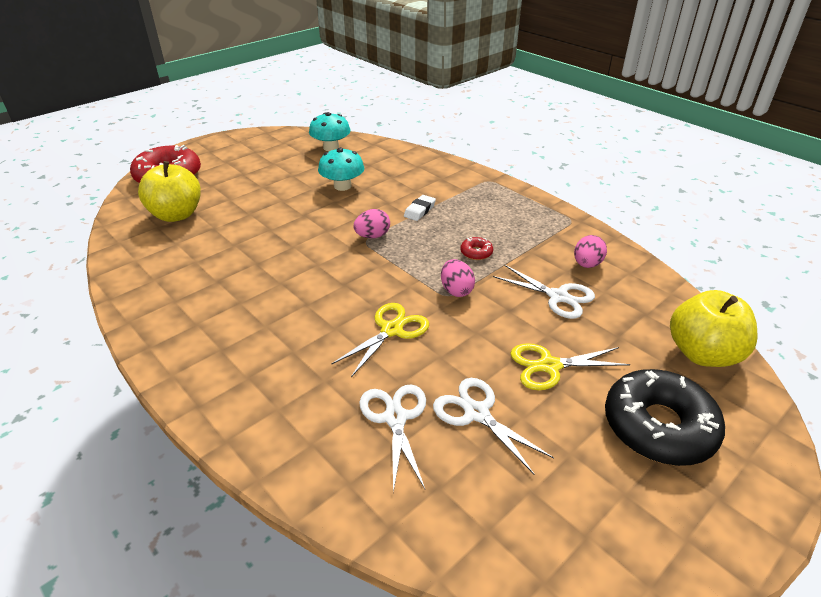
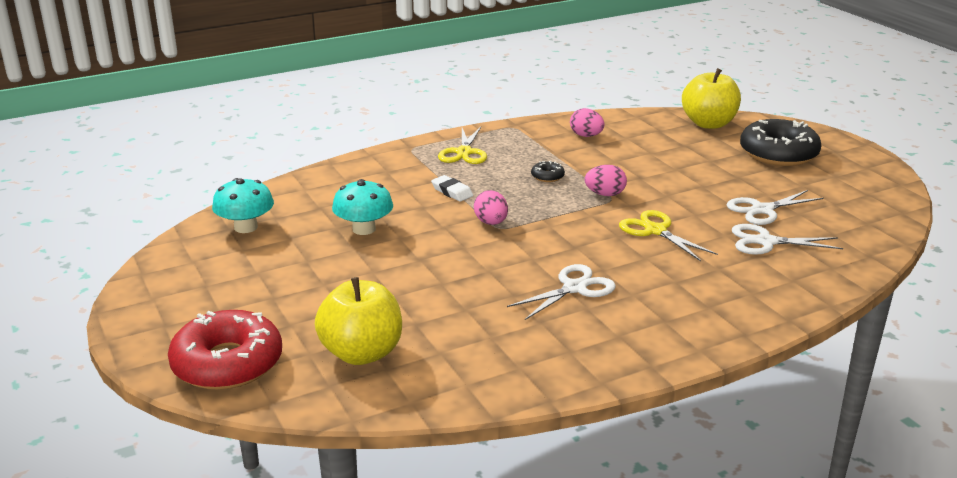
camera: 75 degrees left, 10 degrees down
red donut [460,237,493,260] -> black donut [531,161,565,182]
white scissors [493,265,595,319] -> white scissors moved to [507,264,616,320]
yellow scissors [510,343,630,390] -> yellow scissors moved to [438,127,487,164]

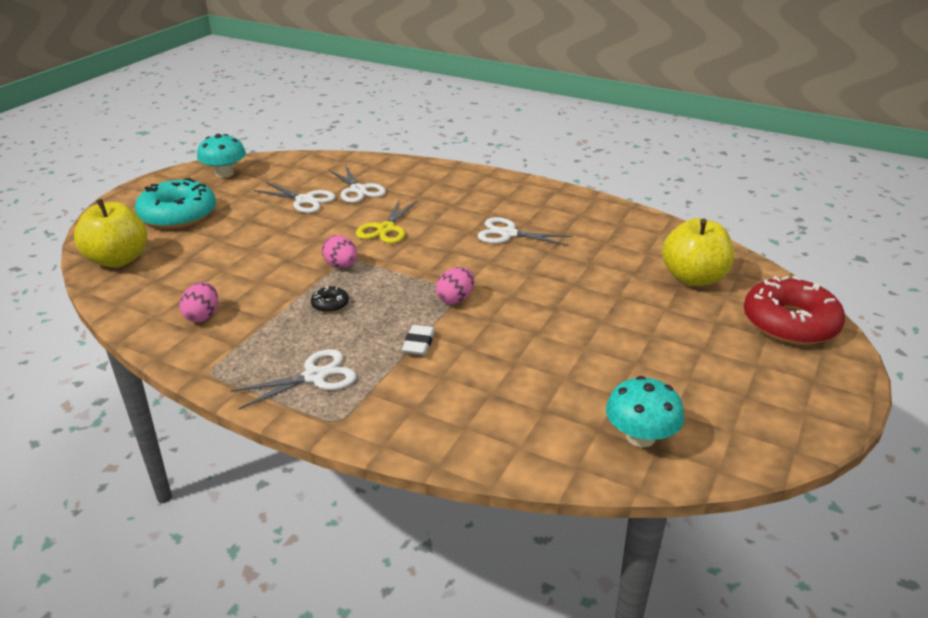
camera: 125 degrees left, 5 degrees up
turquoise mushroom [332,179,393,235] -> turquoise mushroom moved to [197,134,246,178]
yellow scissors [438,127,487,164] -> white scissors [231,349,357,409]
black donut [740,119,821,166] -> turquoise donut [135,178,216,229]

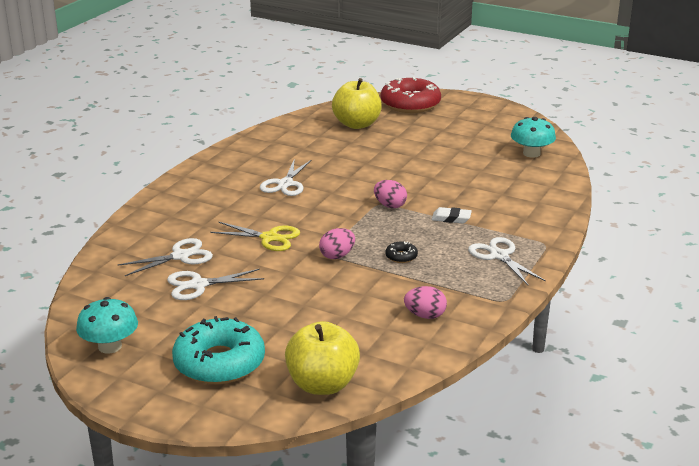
camera: 90 degrees left, 5 degrees down
white scissors [253,182,336,213] -> white scissors turned 135 degrees counterclockwise [167,269,264,300]

